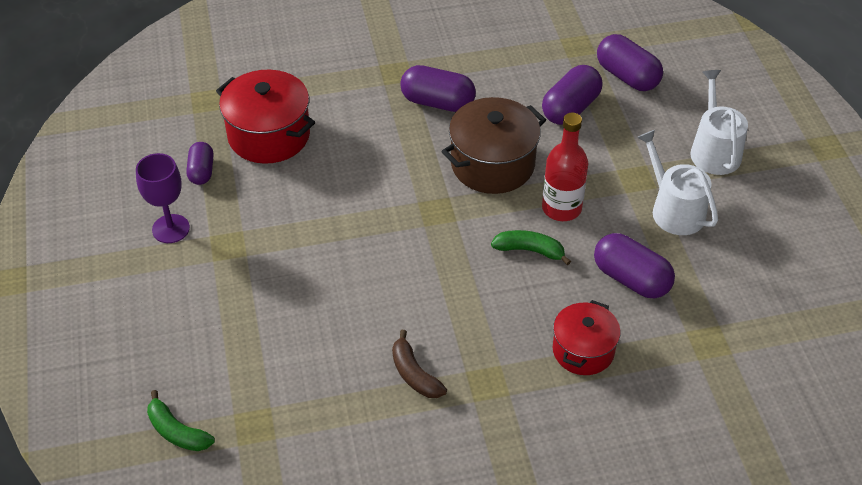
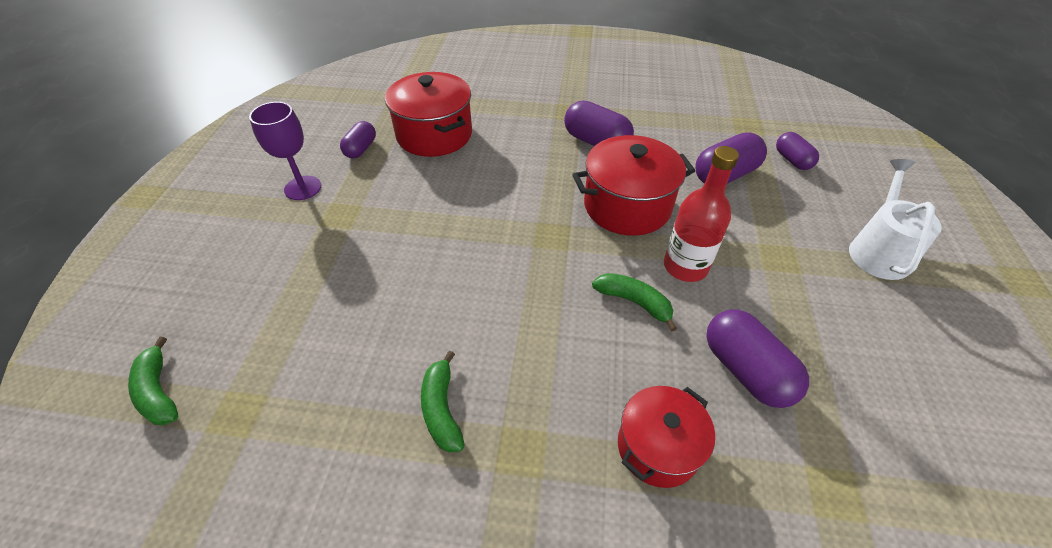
camera: 20 degrees right, 0 degrees up
brown banana [392,330,447,398] -> green banana [421,351,465,452]
brown pot [441,97,546,194] -> red pot [572,135,695,236]
purple capsule [597,34,663,91] -> purple capsule [776,132,819,170], size x0.62
white watering can [637,130,718,235] -> none

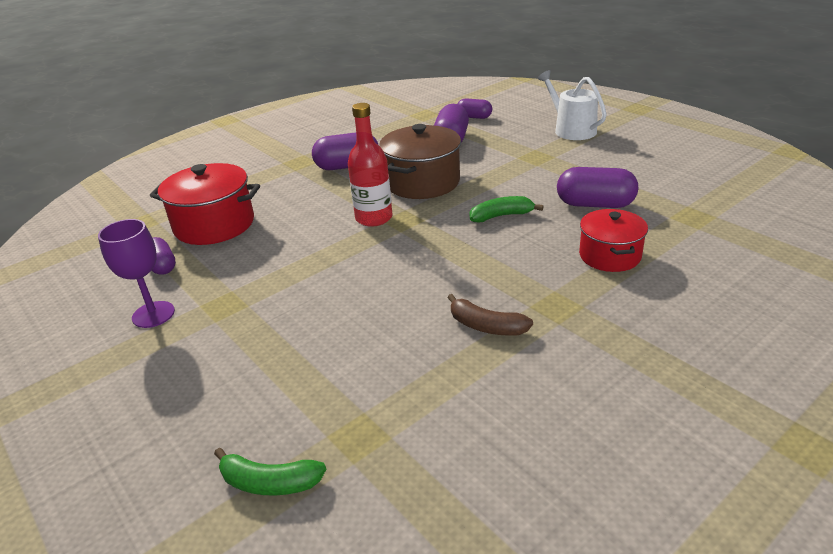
camera: 45 degrees left, 15 degrees down
green banana [421,351,465,452] -> brown banana [447,294,533,336]
red pot [572,135,695,236] -> brown pot [379,124,461,199]
red bottle [664,146,739,282] -> red bottle moved to [348,103,393,227]

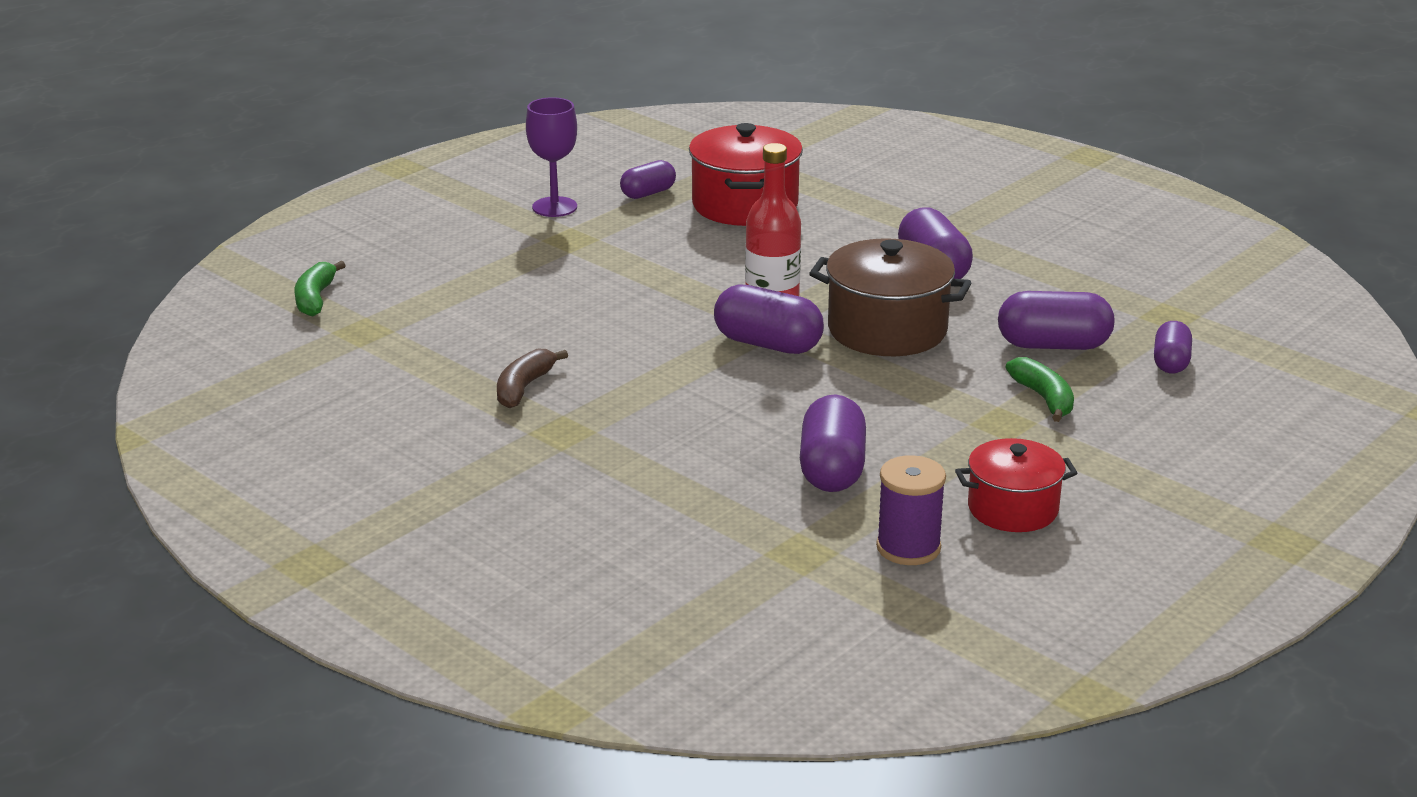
camera: 80 degrees right, 5 degrees down
green banana [470,196,544,222] -> green banana moved to [1006,357,1074,422]
white watering can [538,70,607,140] -> none
red pot [579,209,648,272] -> red pot moved to [955,438,1078,532]
none -> purple capsule [714,284,824,354]
none -> purple spool [876,455,946,565]

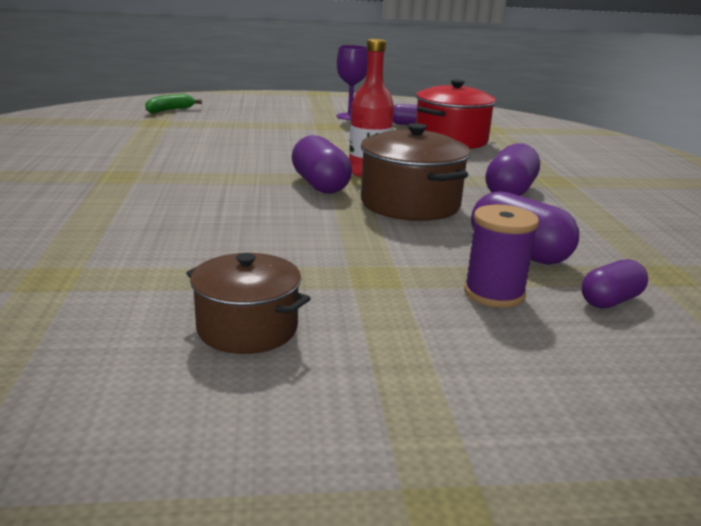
camera: 40 degrees right, 5 degrees down
brown banana [497,349,568,408] -> none
purple capsule [800,394,866,492] -> none
purple spool [876,455,946,565] -> purple spool moved to [464,205,539,308]
red pot [955,438,1078,532] -> brown pot [186,253,311,354]
green banana [1006,357,1074,422] -> none

